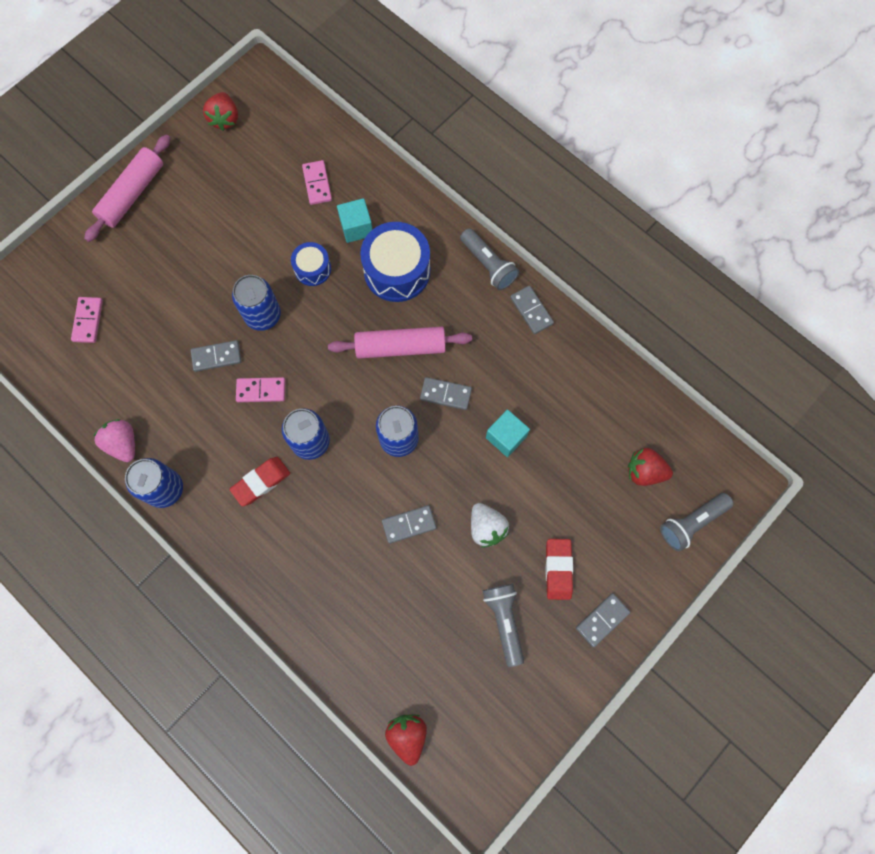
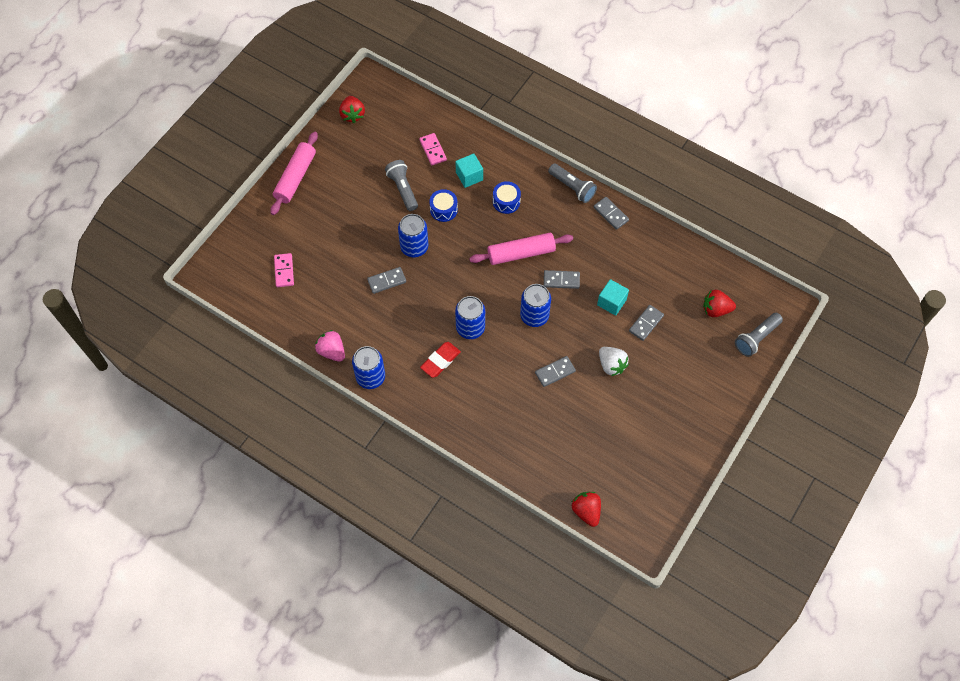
camera: 10 degrees left, 10 degrees down
pink domino [236,377,285,402] -> none
blue drum [360,222,430,302] -> blue drum [493,181,521,214], size x0.55
grey flashlight [483,584,524,667] -> grey flashlight moved to [385,160,418,211]
red eraser [545,539,573,600] -> none
grey domino [576,593,630,647] -> grey domino moved to [629,305,664,341]

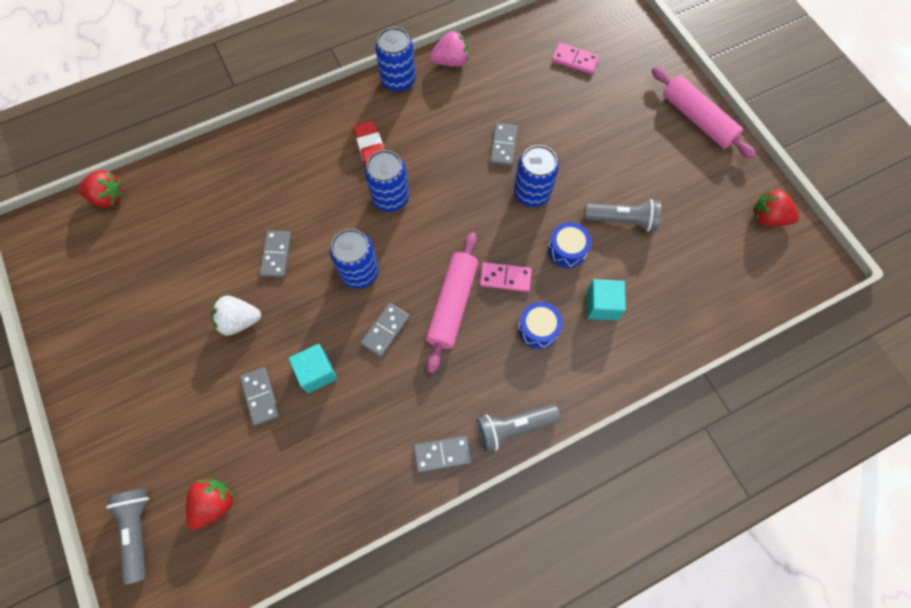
camera: 120 degrees right, 5 degrees up
pink domino [419,133,447,165] -> pink domino moved to [480,262,532,292]

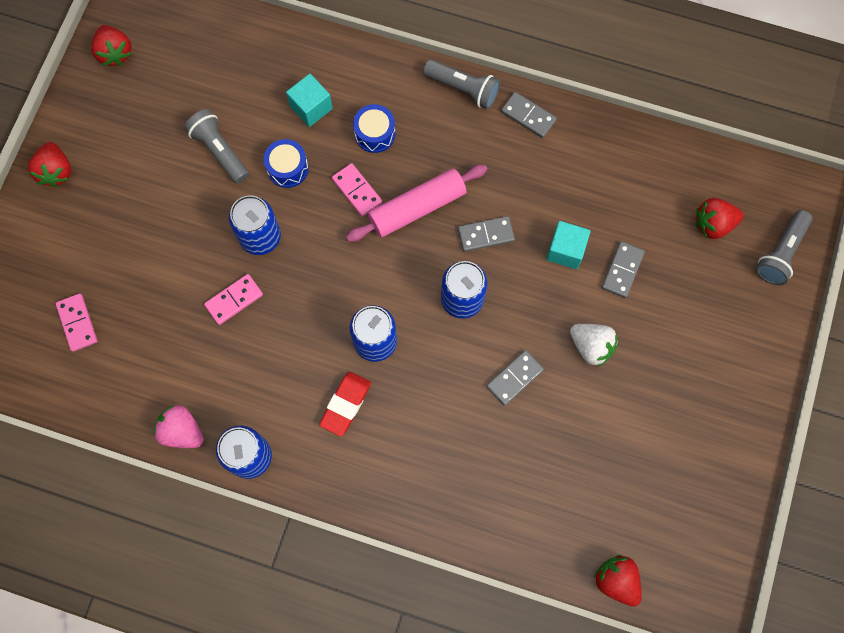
camera: 135 degrees left, 5 degrees up
grey domino [490,123,518,166] -> pink domino [204,274,263,325]
pink rolling pin [652,67,756,159] -> red strawberry [28,142,71,187]

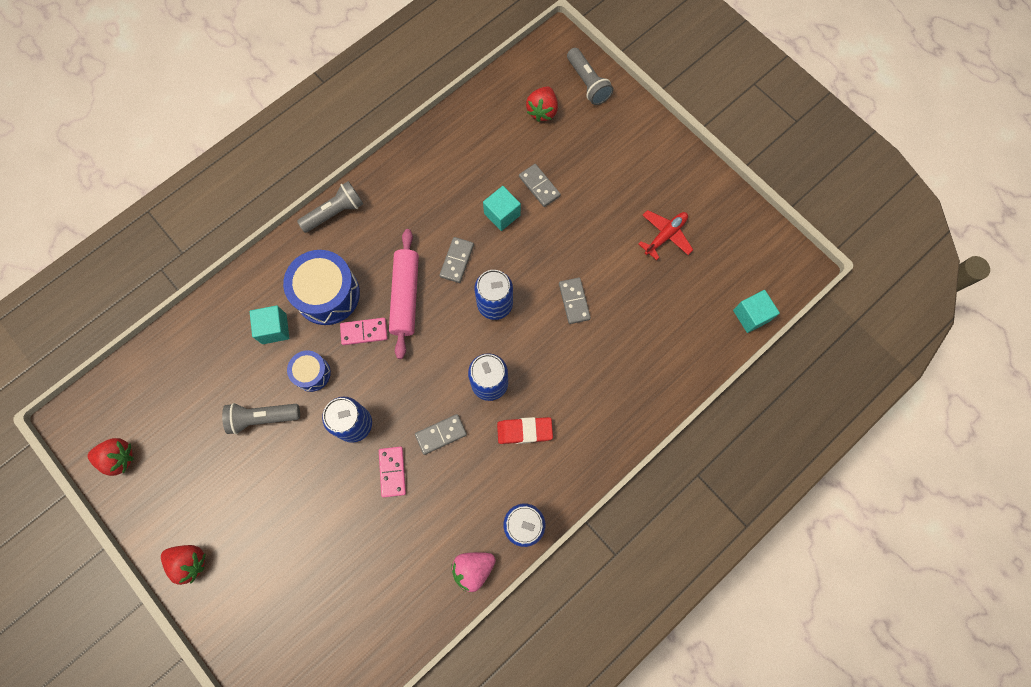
camera: 60 degrees left, 0 degrees up
pink domino [56,294,98,352] -> none
red eraser [319,372,371,436] -> red eraser turned 60 degrees counterclockwise [497,417,553,444]
blue drum [353,104,395,153] -> blue drum [283,250,360,325], size x1.80
grey domino [501,92,557,138] -> grey domino moved to [415,414,467,455]
white strawberry [570,324,618,367] -> none
red strawberry [594,555,642,607] -> turquoise cube [733,290,780,333]
none -> red plane [639,210,693,260]

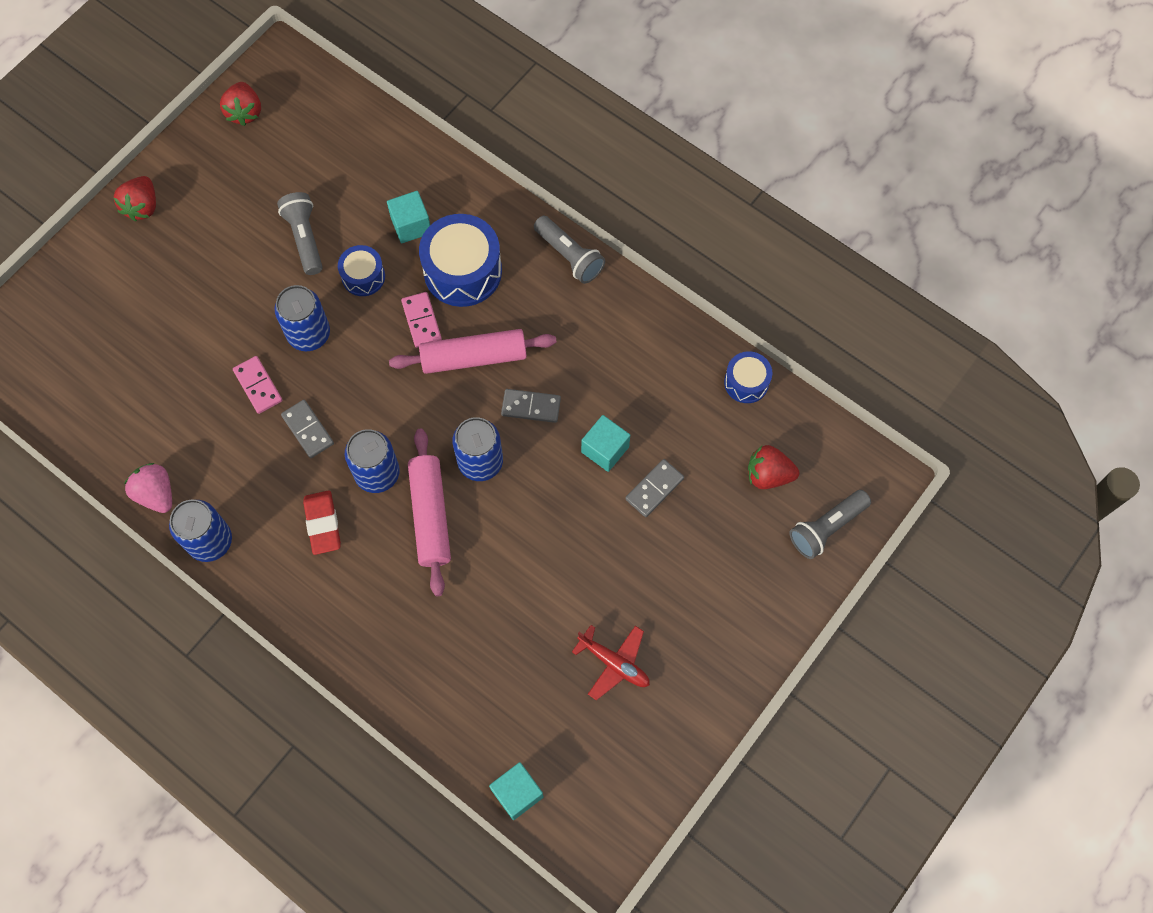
camera: 80 degrees right, 5 degrees down
pink domino [379,447,406,497] -> pink domino turned 75 degrees clockwise [233,356,282,414]
grey domino [559,278,591,324] -> none
none -> pink rolling pin [408,429,451,596]
none -> blue drum [724,351,772,403]

